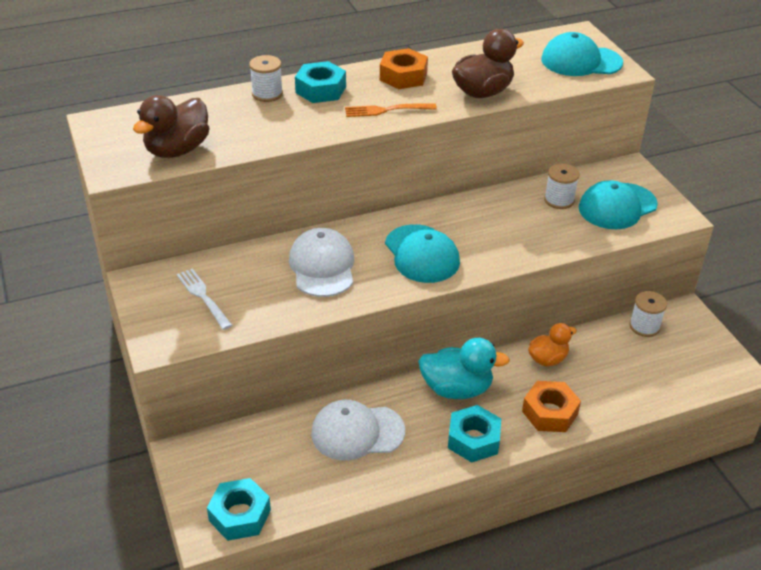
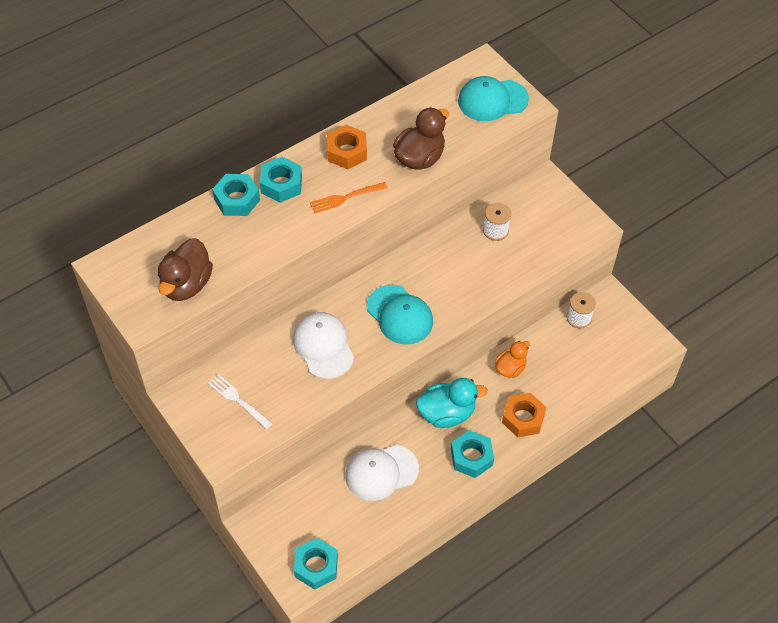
camera: 15 degrees left, 15 degrees up
white spool [249,55,283,102] -> turquoise nut [212,174,260,216]
turquoise cap [579,180,658,229] -> none

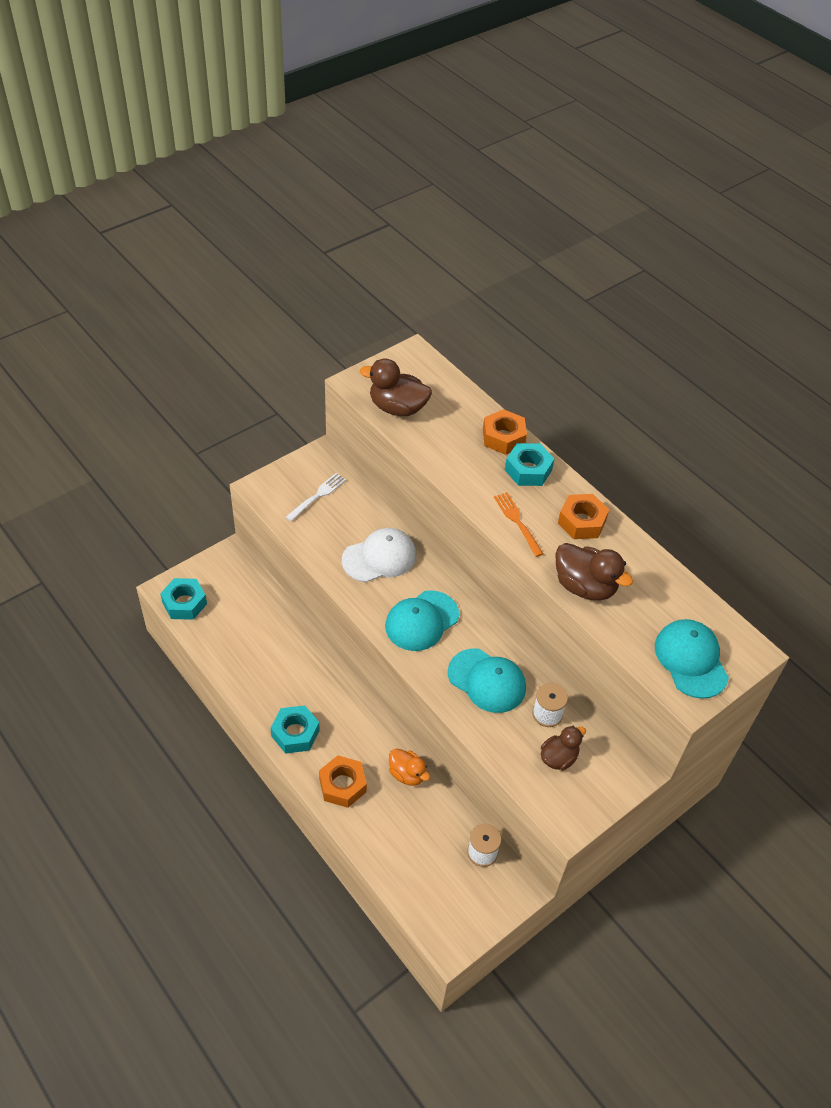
camera: 85 degrees right, 5 degrees down
turquoise nut [212,174,260,216] -> orange nut [483,409,527,455]
white cap [345,445,419,501] -> none
turquoise duck [416,378,488,428] -> none
none -> turquoise cap [448,648,526,713]
none -> brown duck [541,726,586,770]

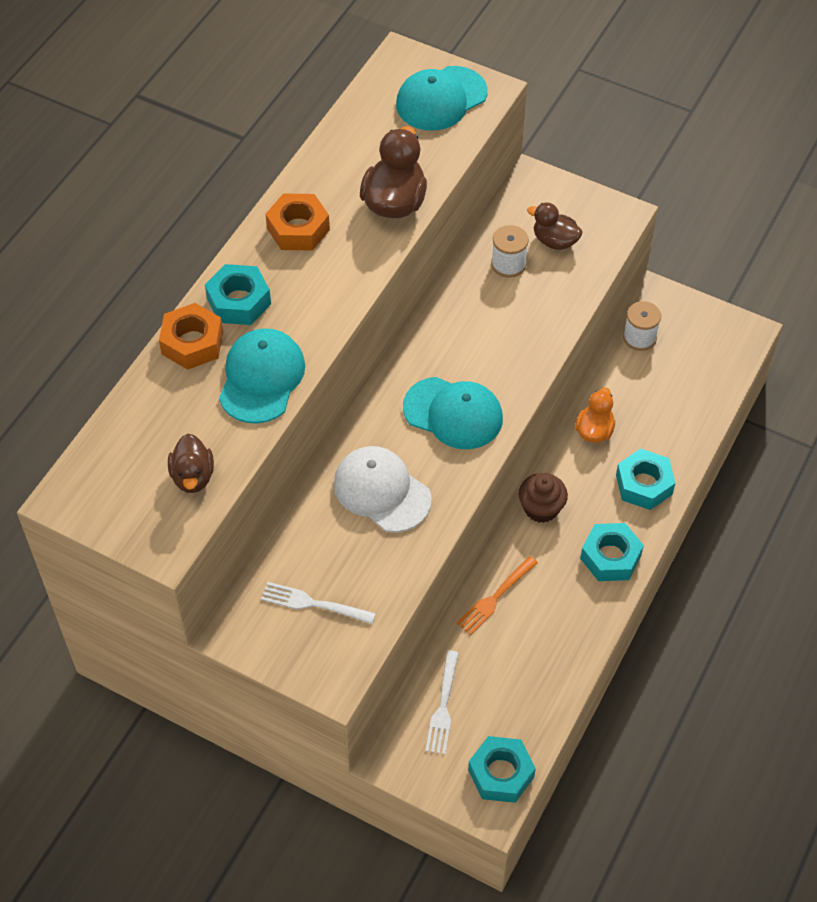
camera: 110 degrees left, 5 degrees up
orange nut [319,755,367,808] -> turquoise nut [616,449,675,510]
brown duck [360,358,432,416] -> brown duck [168,434,214,493], size x0.64
turquoise cap [448,648,526,713] -> turquoise cap moved to [219,328,305,424]
orange fork [494,492,544,557] -> orange fork moved to [456,556,538,635]
none -> white fork [425,651,459,755]
none -> brown cupcake [519,473,568,523]

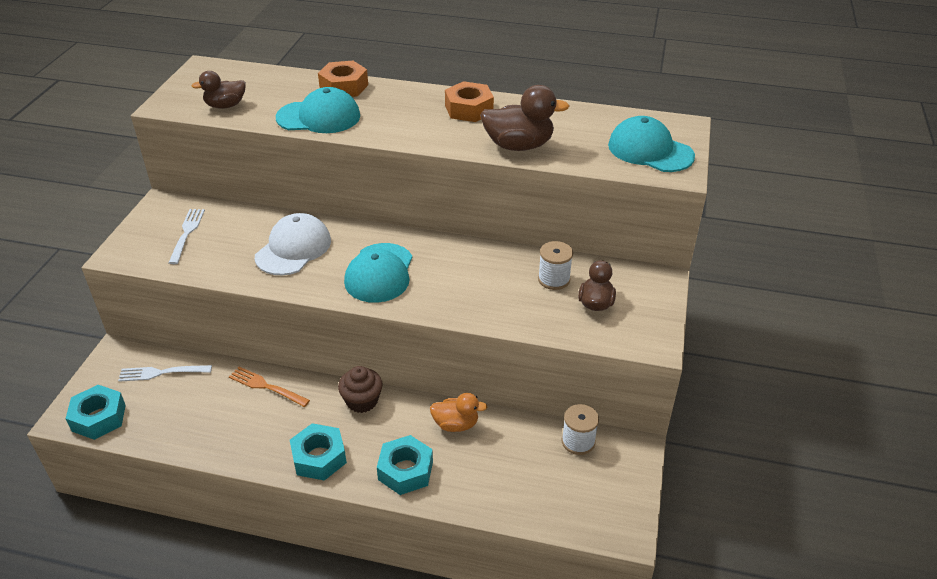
camera: 75 degrees right, 15 degrees down
turquoise nut [205,264,271,325] -> none

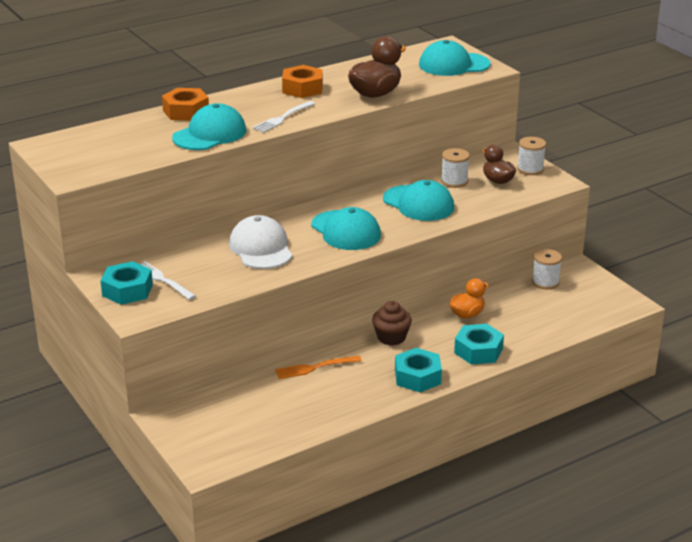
camera: 45 degrees left, 10 degrees down
turquoise nut [66,385,126,440] -> turquoise nut moved to [100,261,153,305]
white fork [118,365,212,382] -> white fork moved to [252,101,315,133]
brown duck [192,71,246,109] -> none
none -> turquoise cap [383,180,454,221]
none -> white spool [517,137,546,175]

